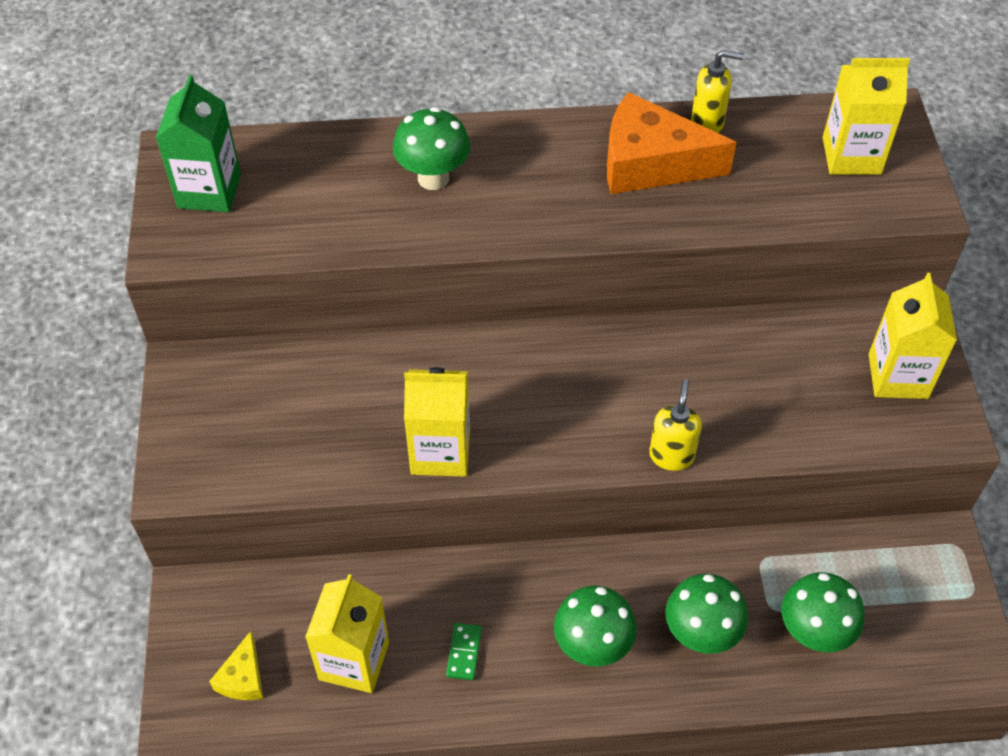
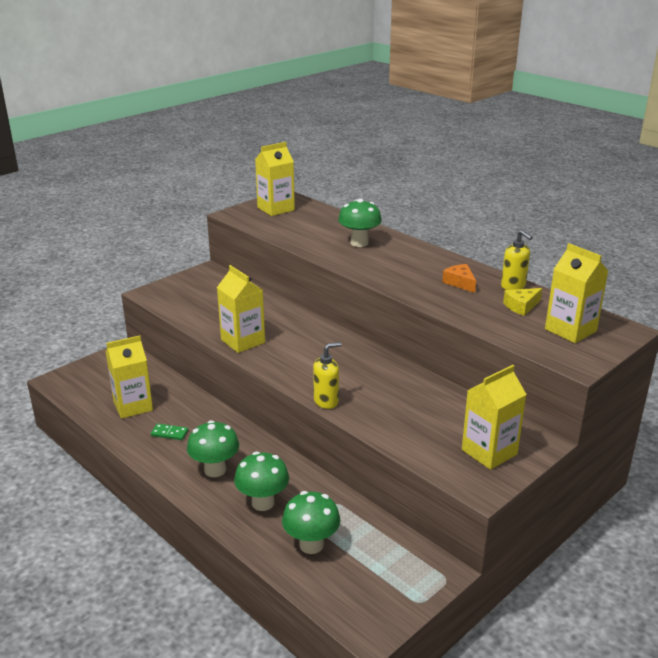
camera: 50 degrees right, 25 degrees down
green carton [156,75,241,212] -> yellow carton [255,142,295,216]
yellow cheese [209,631,263,700] -> yellow cheese moved to [503,288,542,316]
green domino [446,623,482,680] -> green domino turned 45 degrees clockwise [151,424,188,440]
orange cheese [607,92,737,194] -> orange cheese [442,264,476,293], size x0.48

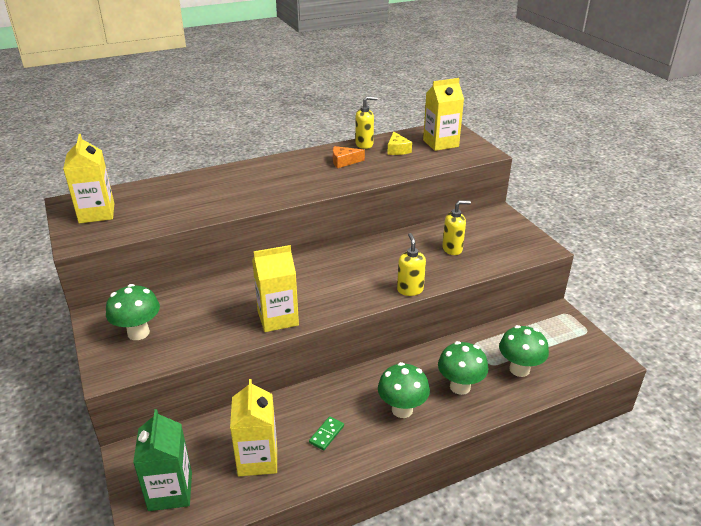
camera: 70 degrees left, 5 degrees up
green mushroom [338,199,382,247] -> green mushroom moved to [106,284,160,340]
yellow carton [462,365,527,470] -> none
none -> green carton [133,409,192,511]
none -> yellow soap dispenser [442,200,471,255]

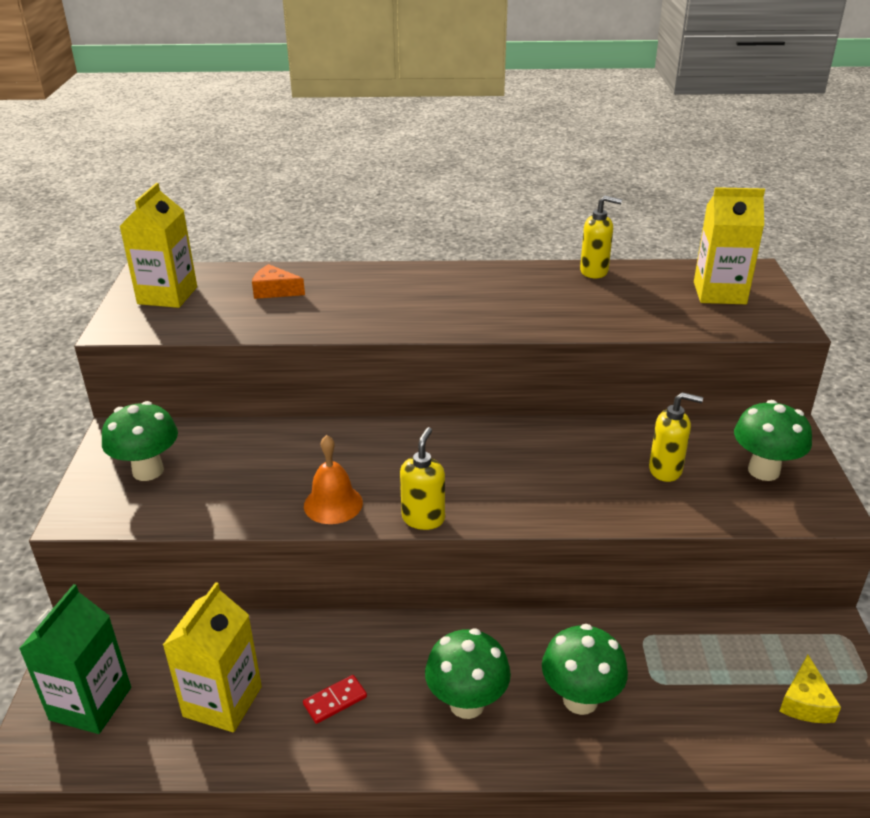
camera: 25 degrees right, 0 degrees up
yellow carton [252,245,299,332] -> orange bell [304,435,363,524]
green domino [309,416,344,450] -> red domino [303,675,367,724]
orange cheese [333,146,365,168] -> orange cheese moved to [252,264,305,299]
yellow cheese [387,131,412,155] -> yellow cheese moved to [779,655,841,723]
yellow soap dispenser [397,233,426,296] -> yellow soap dispenser moved to [400,427,445,530]
green mushroom [499,325,549,377] -> green mushroom moved to [734,400,812,481]

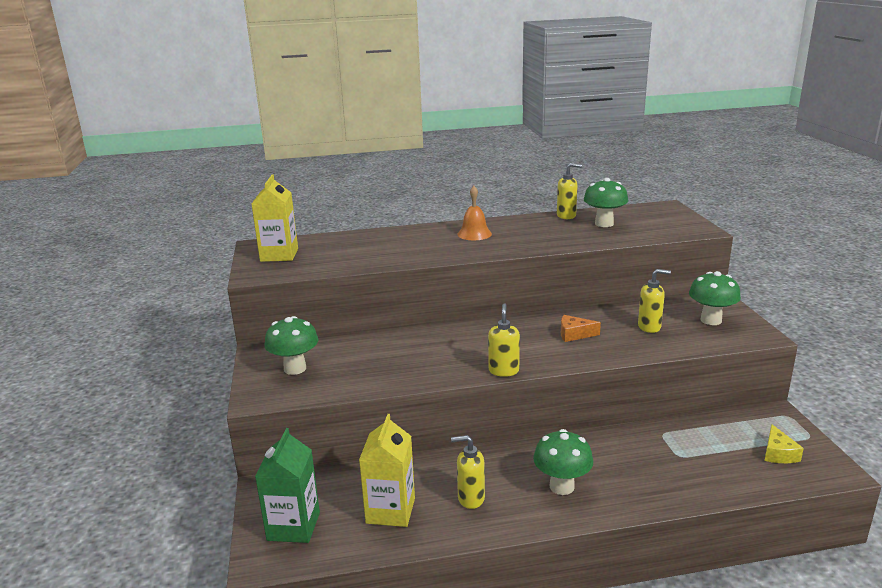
camera: 10 degrees left, 10 degrees down
orange cheese [252,264,305,299] -> orange cheese moved to [561,315,601,342]
red domino [303,675,367,724] -> yellow soap dispenser [451,435,485,509]
orange bell [304,435,363,524] -> orange bell moved to [457,186,492,240]
green mushroom [542,624,628,715] -> green mushroom moved to [584,178,628,227]
yellow carton [694,187,765,304] -> none

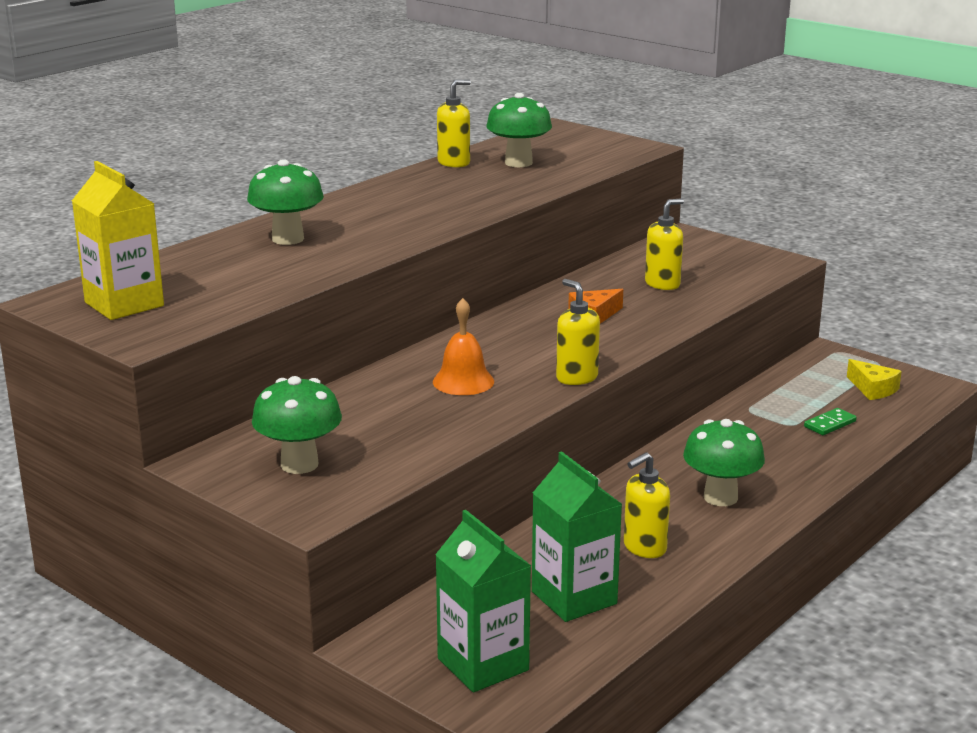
camera: 40 degrees left, 0 degrees up
yellow carton [359,414,415,527] -> green carton [532,451,622,622]
orange bell [457,186,492,240] -> orange bell moved to [433,298,494,395]
green mushroom [689,271,741,325] -> green mushroom moved to [247,159,324,245]
none -> green domino [804,408,857,435]

